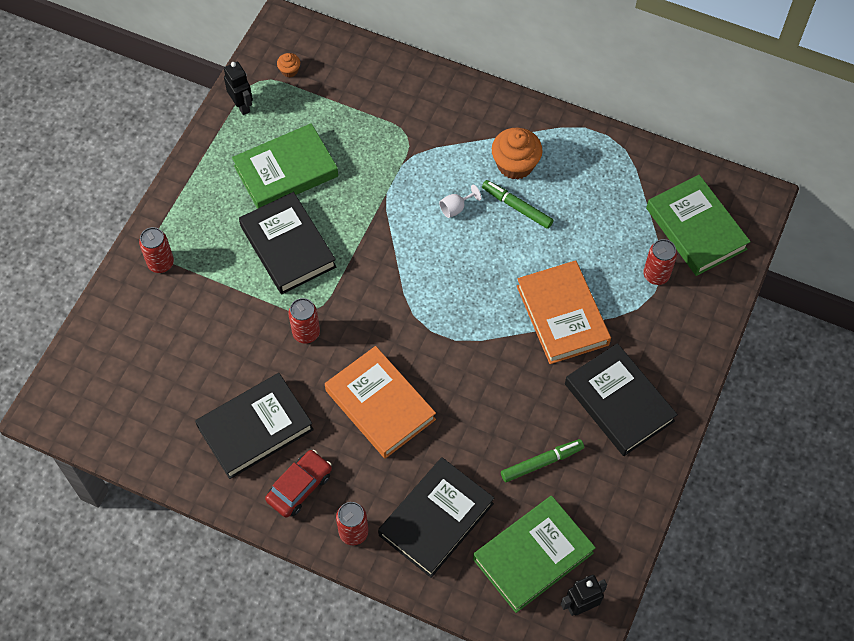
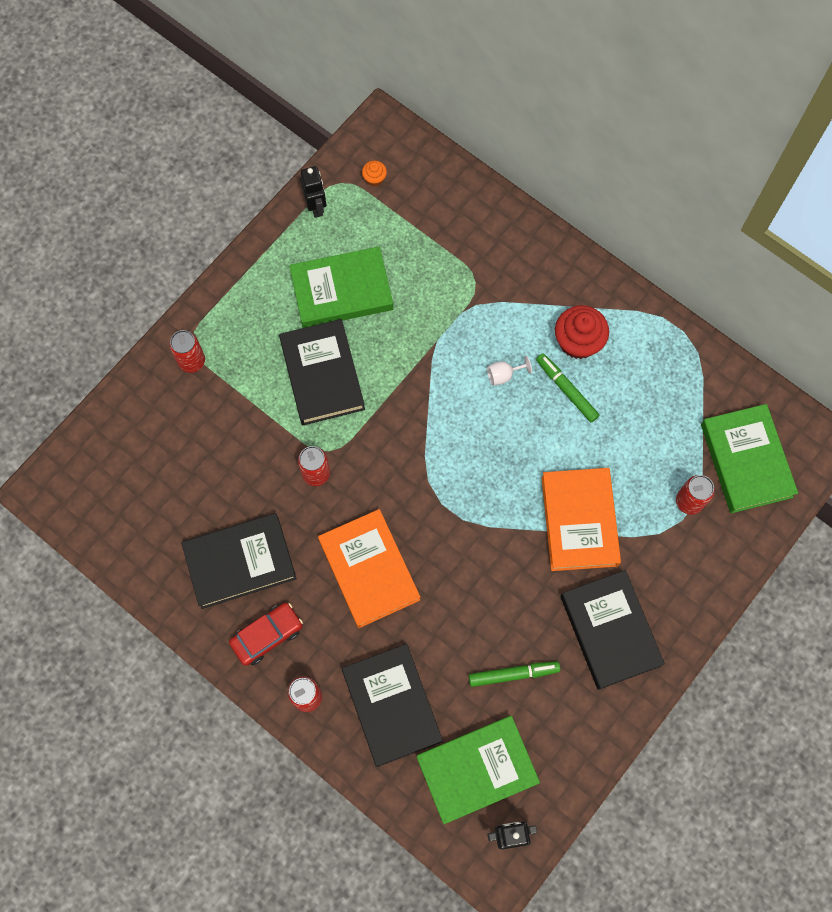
camera: 15 degrees right, 10 degrees up
black book [378,457,494,578] -> black book turned 75 degrees counterclockwise [342,644,443,767]
orange cupcake [492,128,543,180] -> red cupcake [555,305,609,359]

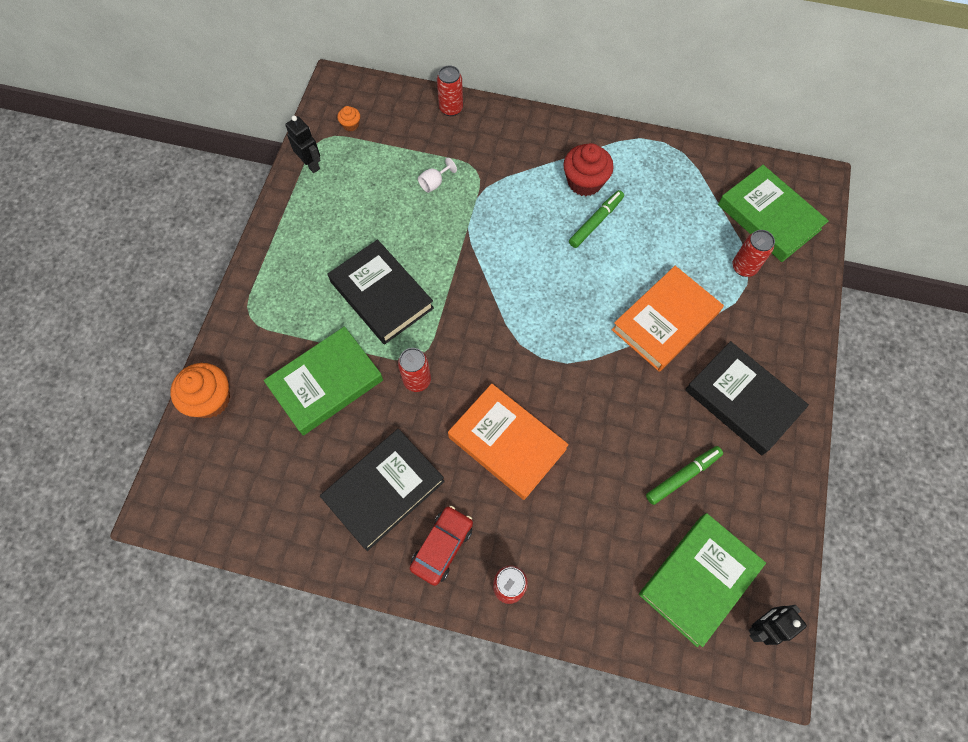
camera: 25 degrees left, 5 degrees down
red can [169,330,205,373] -> red can moved to [437,65,463,116]
green book [289,247,393,328] -> green book moved to [264,326,383,435]
black book [342,644,443,767] -> none
white goblet [487,356,532,386] -> white goblet moved to [418,158,457,193]
green marker [536,353,599,422] -> green marker turned 105 degrees clockwise [569,190,624,248]
orange book [541,468,621,571] -> orange book turned 75 degrees clockwise [611,266,724,371]
none -> orange cupcake [170,363,230,418]

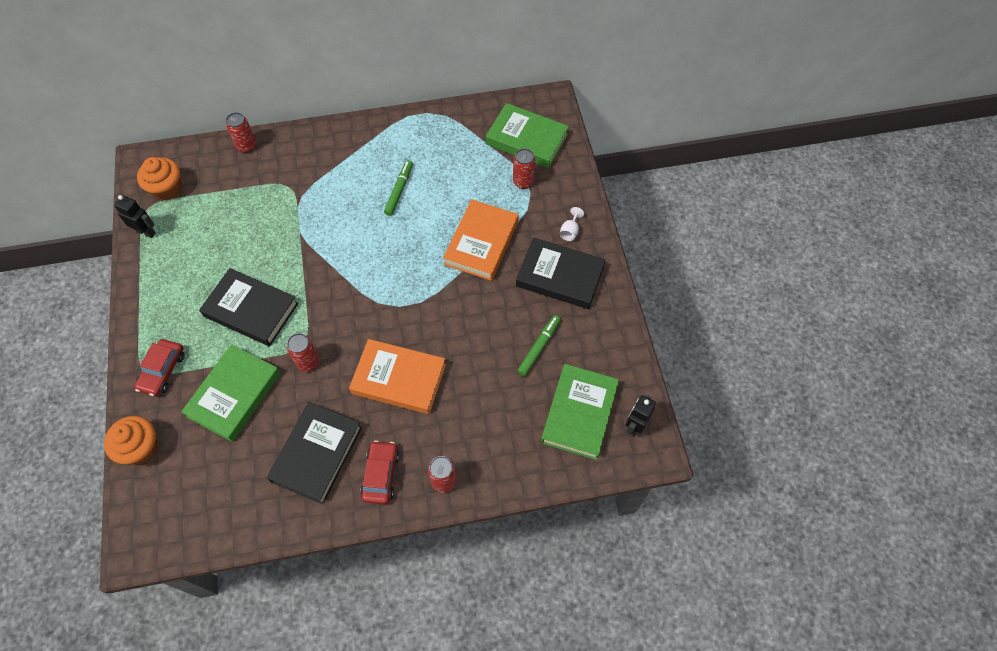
camera: 25 degrees left, 5 degrees down
orange cupcake [337,106,360,131] -> orange cupcake [137,157,182,201], size x2.07
white goblet [418,158,457,193] -> white goblet moved to [560,207,584,241]
red cupcake [564,143,614,196] -> none
none -> red car [134,339,185,396]

